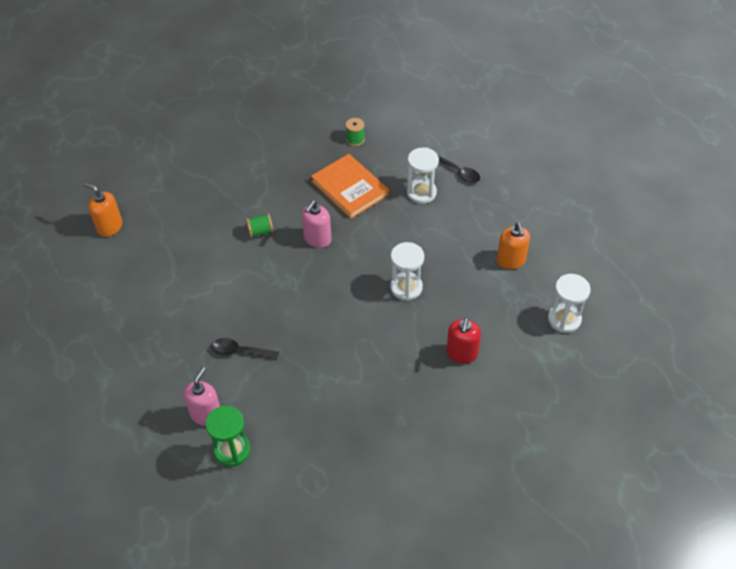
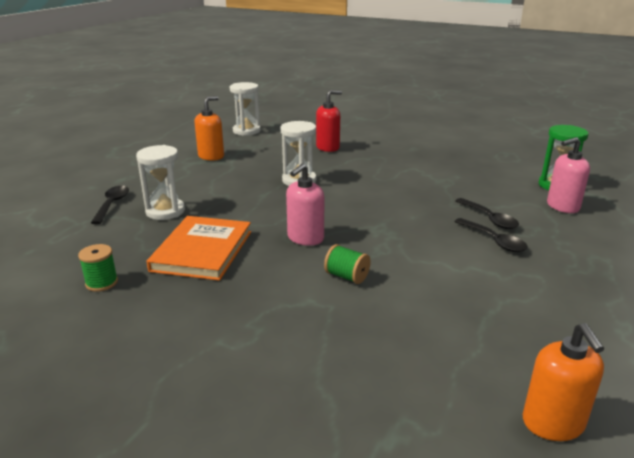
camera: 130 degrees left, 25 degrees down
pink soap dispenser [302,200,332,248] -> pink soap dispenser turned 135 degrees clockwise [286,163,324,246]
none -> black spoon [454,218,528,252]

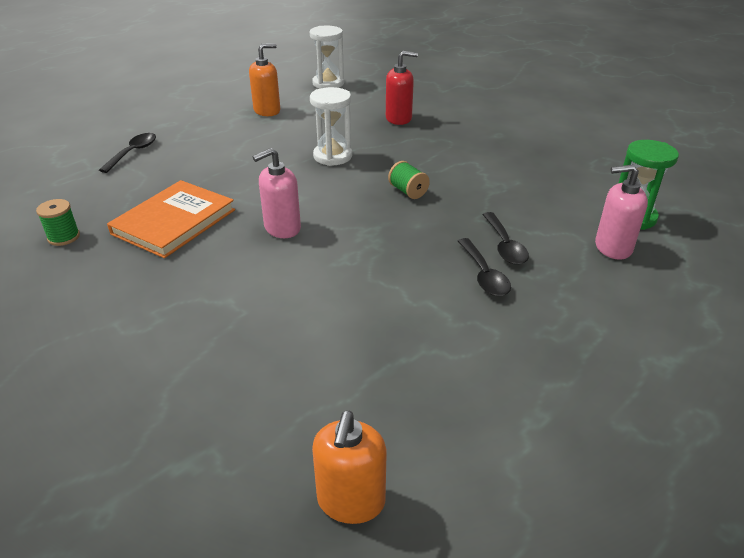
camera: 20 degrees right, 10 degrees up
white hourglass [136,145,185,220] -> none
green spool [324,244,371,284] -> green spool moved to [388,161,430,199]

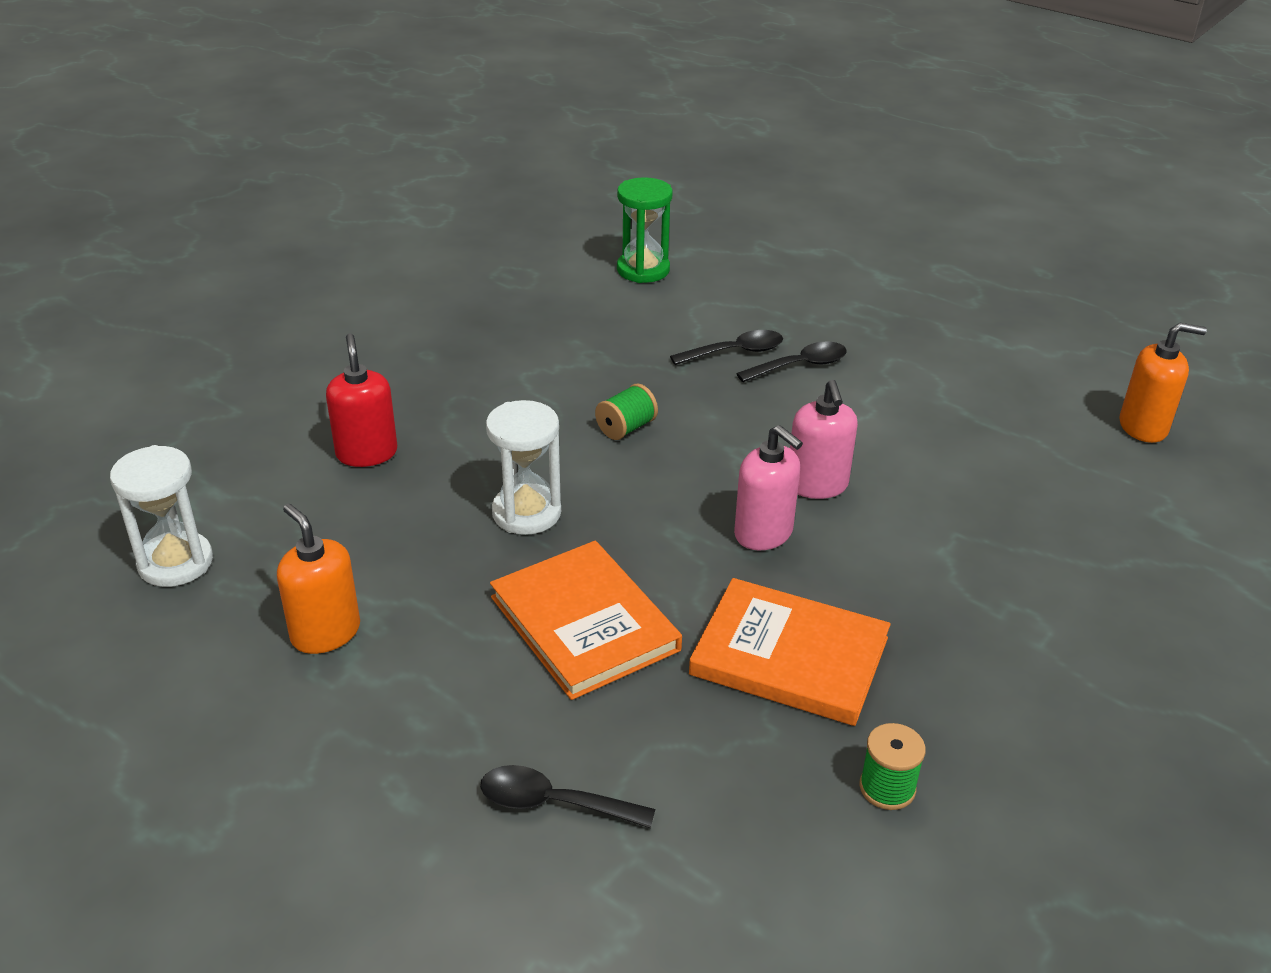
camera: 100 degrees left, 0 degrees up
pink soap dispenser [595,165,648,260] -> pink soap dispenser moved to [790,380,858,499]
none -> orange book [490,541,682,700]

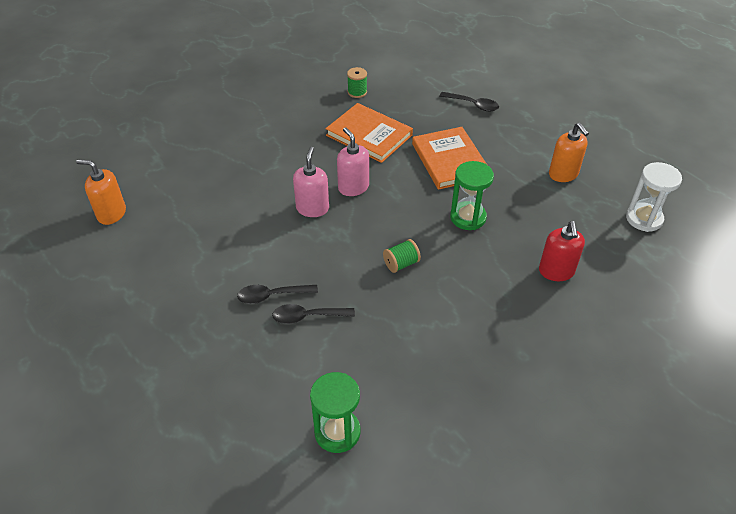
camera: 165 degrees left, 10 degrees up
white hourglass [486,400,561,535] -> green hourglass [450,161,494,230]

